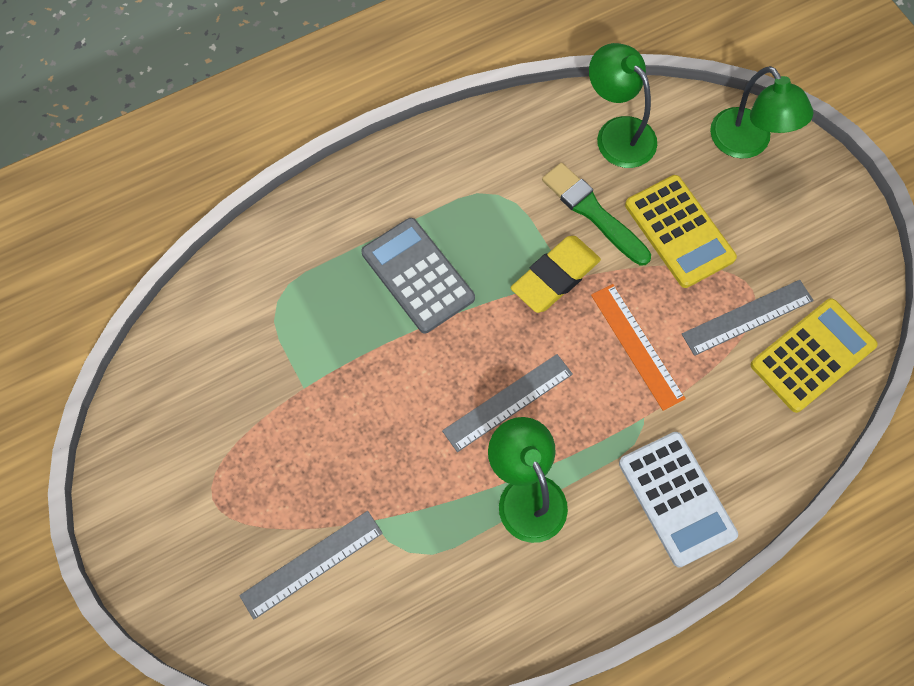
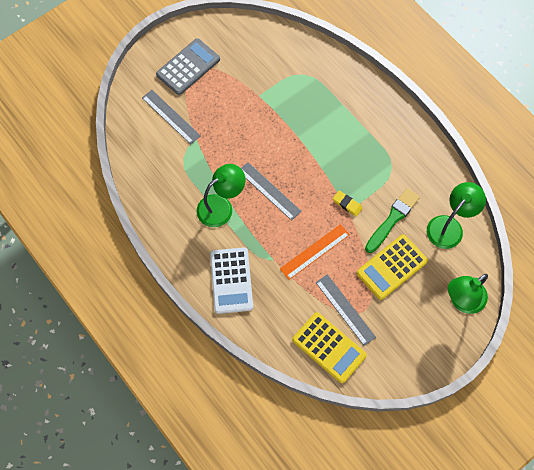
camera: 80 degrees right, 0 degrees up
grey calculator [361,218,475,333] -> grey calculator moved to [156,38,220,95]
yellow eraser [511,236,601,313] -> yellow eraser [333,191,363,217], size x0.55
white calculator [619,432,738,567] -> white calculator turned 60 degrees counterclockwise [210,247,253,314]

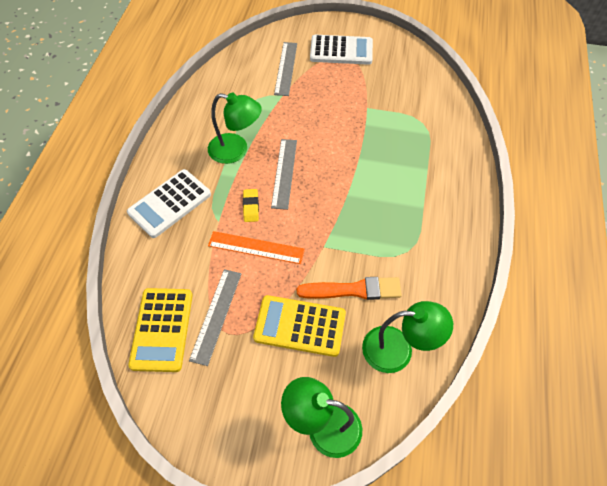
camera: 50 degrees right, 10 degrees down
grey calculator [156,38,220,95] -> white calculator [310,35,373,65]
yellow eraser [333,191,363,217] -> yellow eraser moved to [243,189,259,222]
green brush [365,188,420,253] -> orange brush [297,277,402,300]

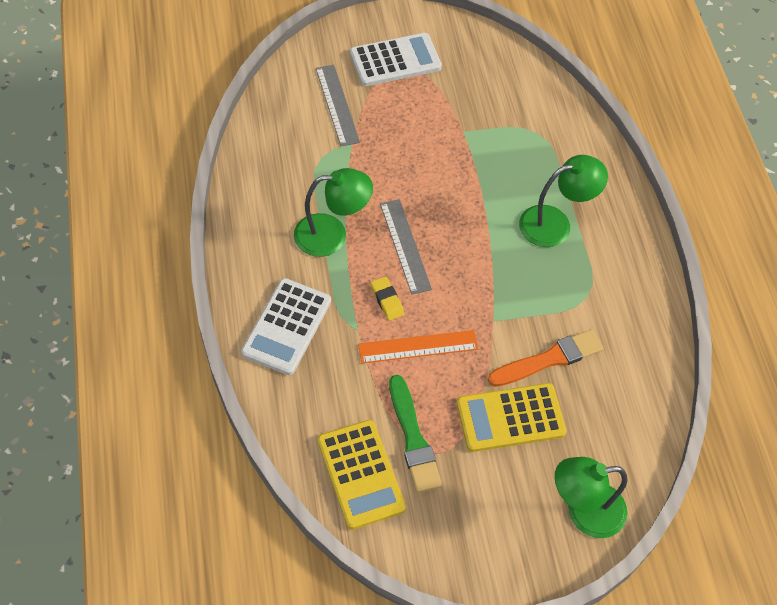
camera: 25 degrees left, 0 degrees up
grey ruler [189,269,241,366] -> green brush [389,375,442,493]
green lamp [362,301,453,373] -> green lamp moved to [519,155,608,247]

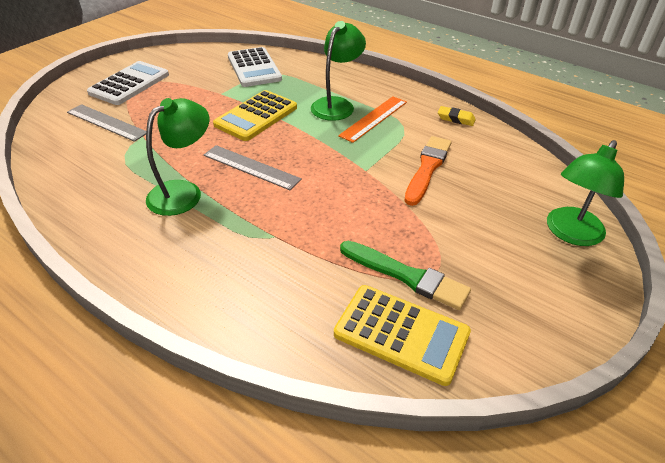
camera: 40 degrees left, 15 degrees down
white calculator [241,278,331,375] -> white calculator moved to [228,47,282,87]
orange ruler [358,330,478,363] -> orange ruler moved to [338,96,407,143]
yellow eraser [371,276,404,321] -> yellow eraser moved to [438,106,476,126]
yellow calculator [457,383,567,452] -> yellow calculator moved to [213,90,297,141]

